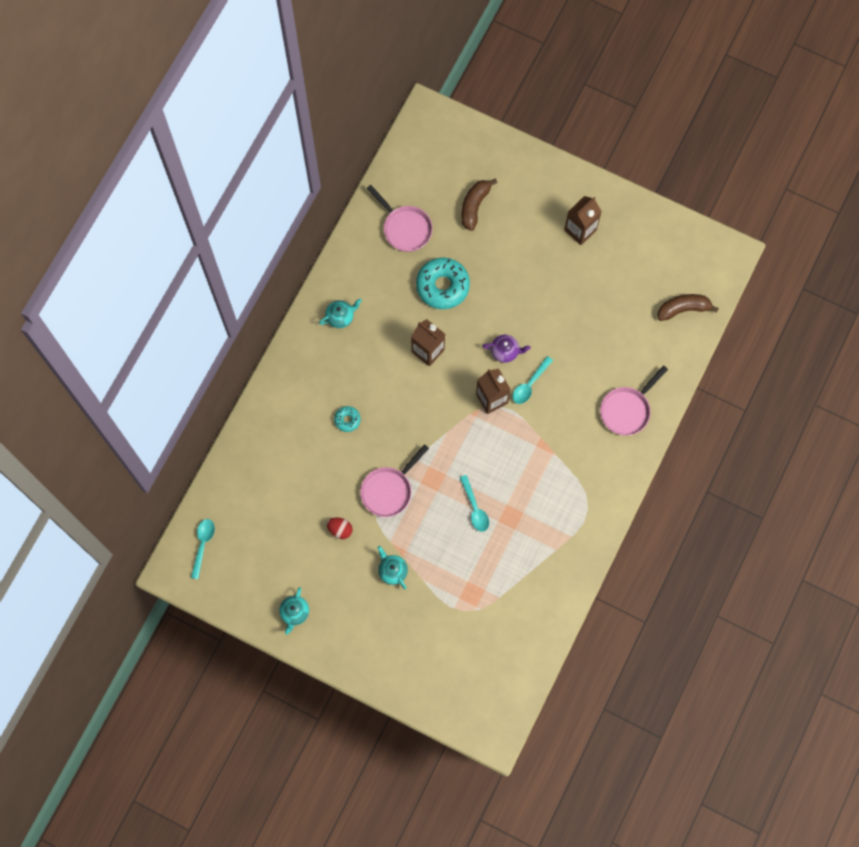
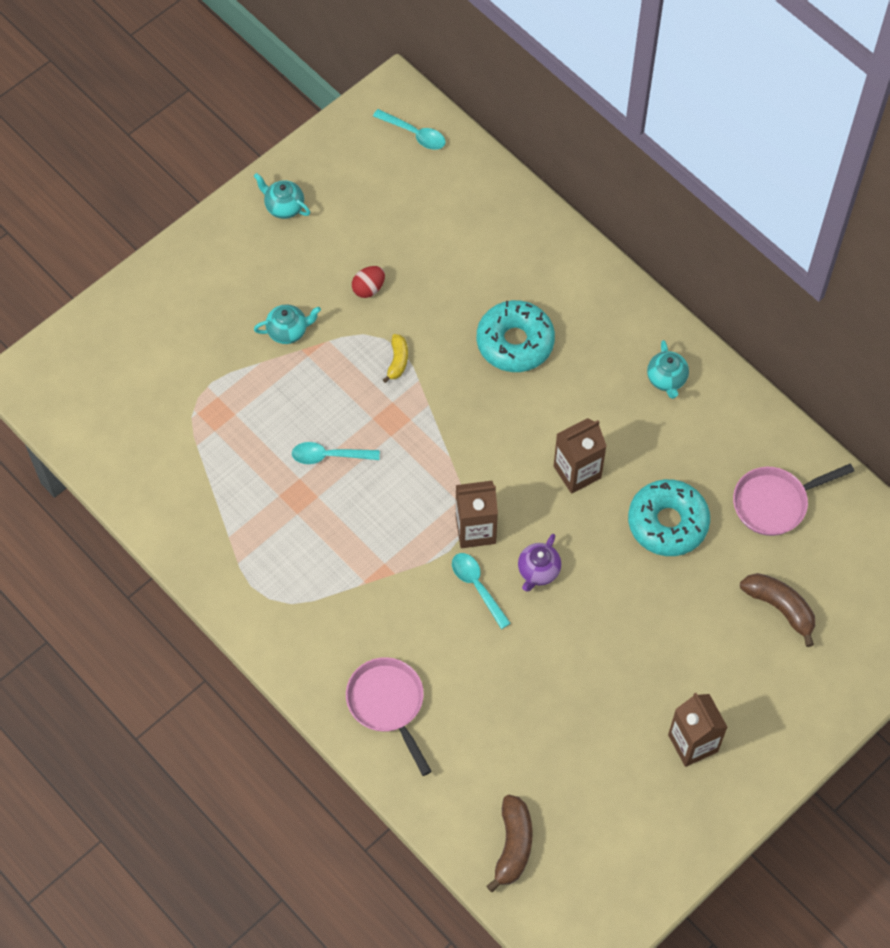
camera: 110 degrees right, 10 degrees down
turquoise donut [334,406,361,432] -> turquoise donut [477,300,555,372], size x2.08
pink pan [360,444,429,517] -> yellow banana [383,334,408,383]

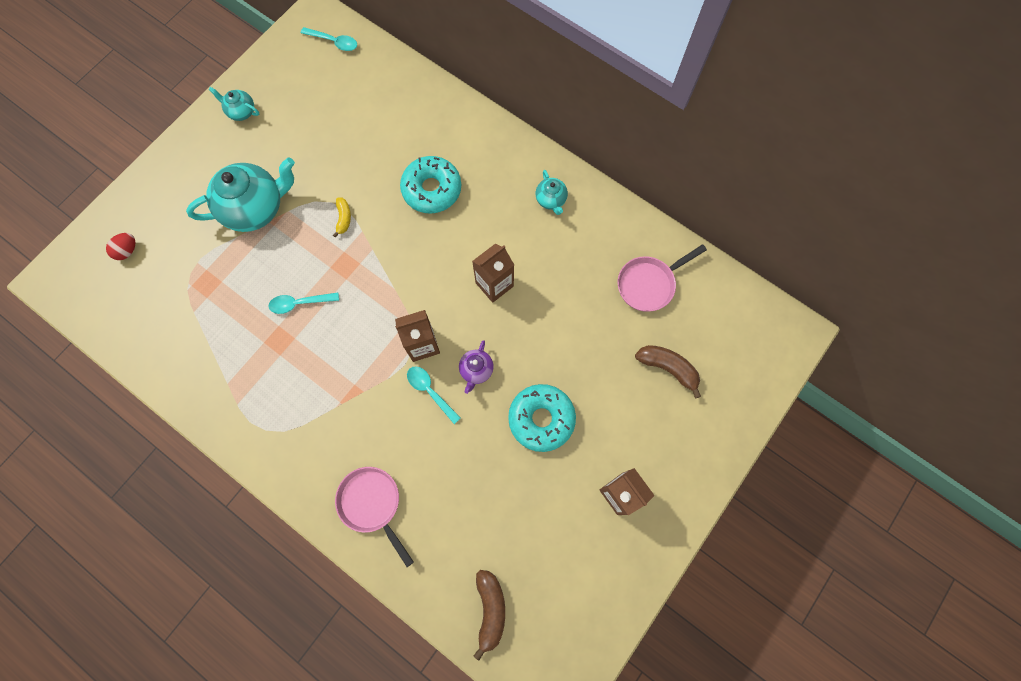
camera: 10 degrees left, 10 degrees up
turquoise teapot [254,304,321,344] -> turquoise teapot [186,157,295,232], size x2.11
red egg [352,266,385,298] -> red egg moved to [106,233,135,260]
turquoise donut [628,479,710,556] -> turquoise donut moved to [508,384,576,452]

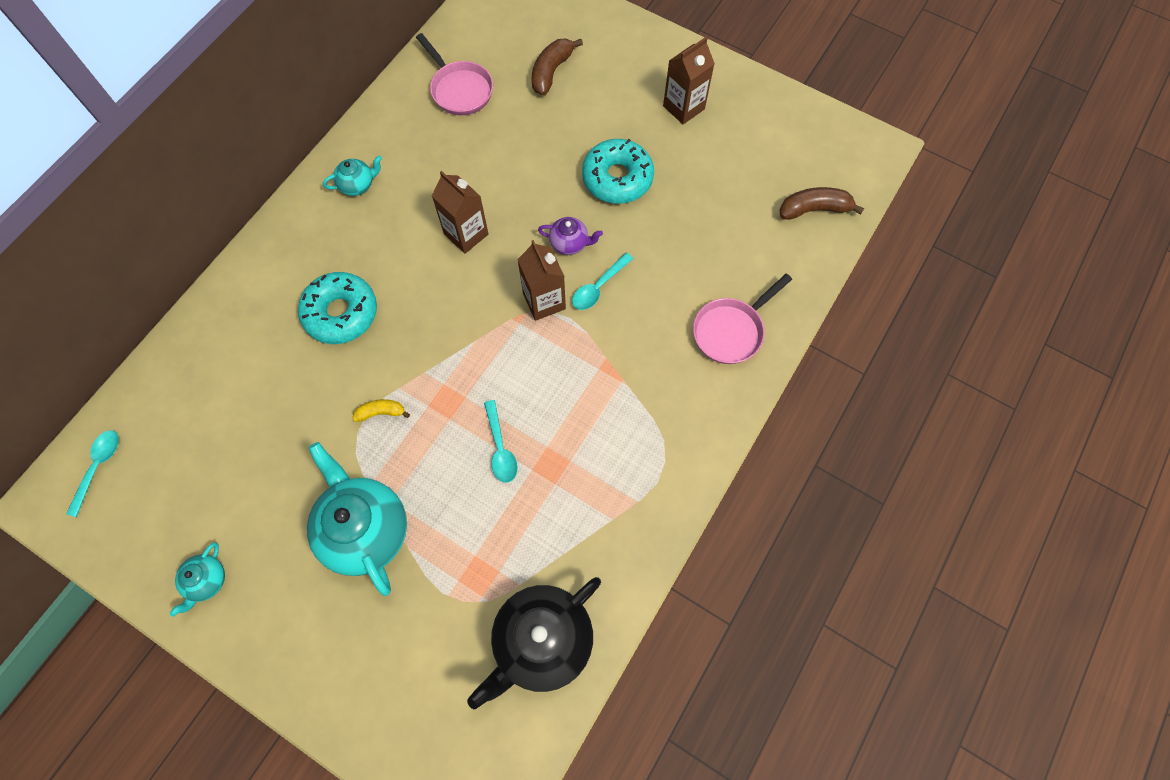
camera: 95 degrees left, 5 degrees down
red egg [106,233,135,260] -> none
none -> black teapot [467,577,601,709]

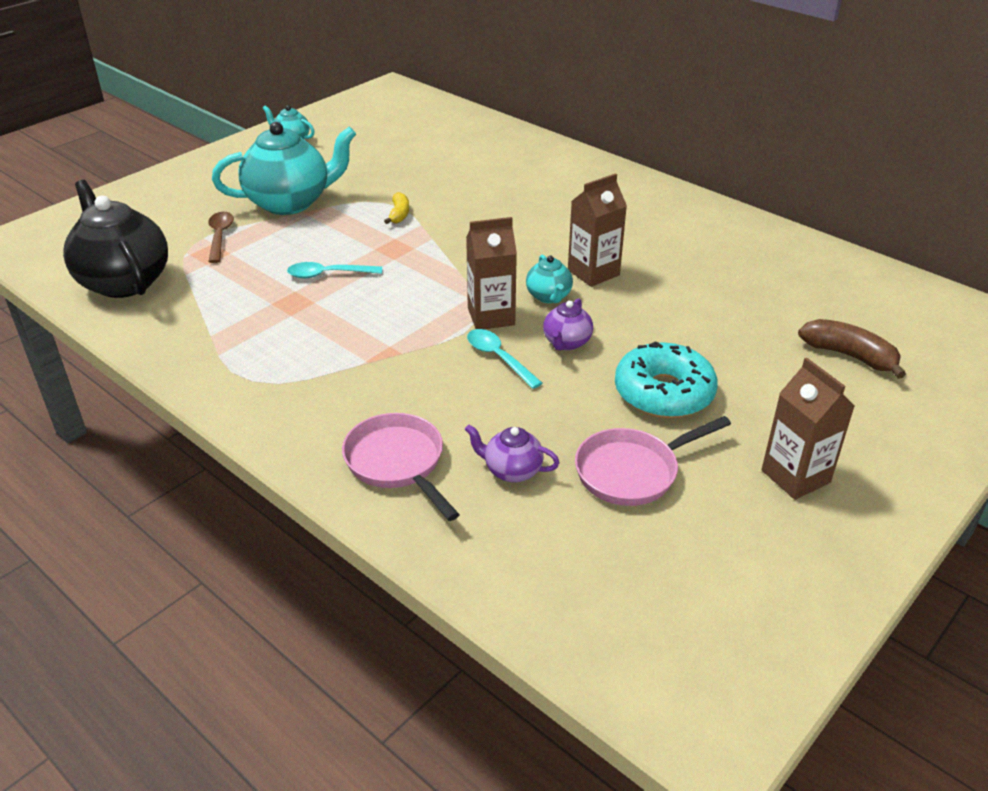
camera: 100 degrees right, 30 degrees down
turquoise spoon [66,430,119,517] -> none
turquoise donut [298,272,377,344] -> none
turquoise teapot [323,156,382,196] -> turquoise teapot moved to [526,254,573,303]
pink pan [416,33,493,115] -> pink pan moved to [575,416,731,506]
brown banana [780,187,864,220] -> none
none -> brown spoon [208,212,234,263]
none -> purple teapot [465,425,560,482]

